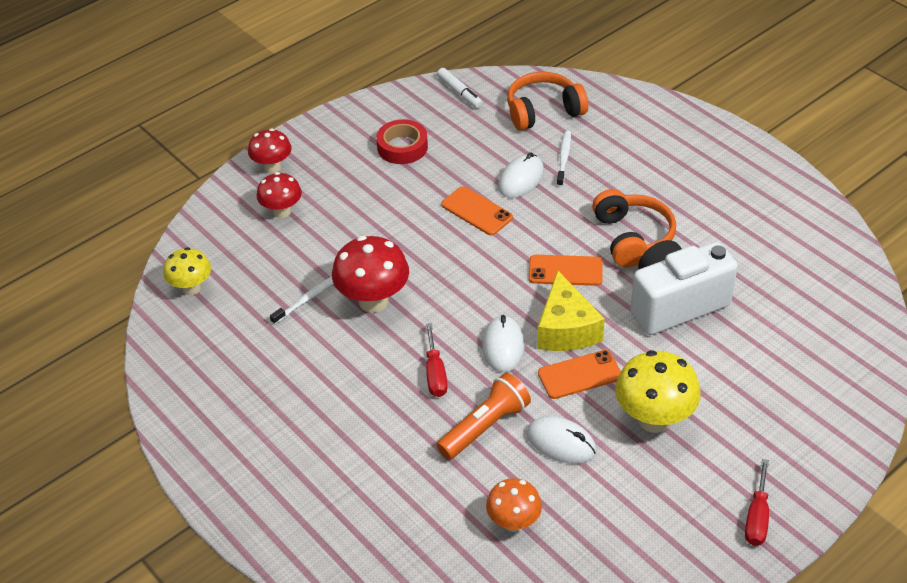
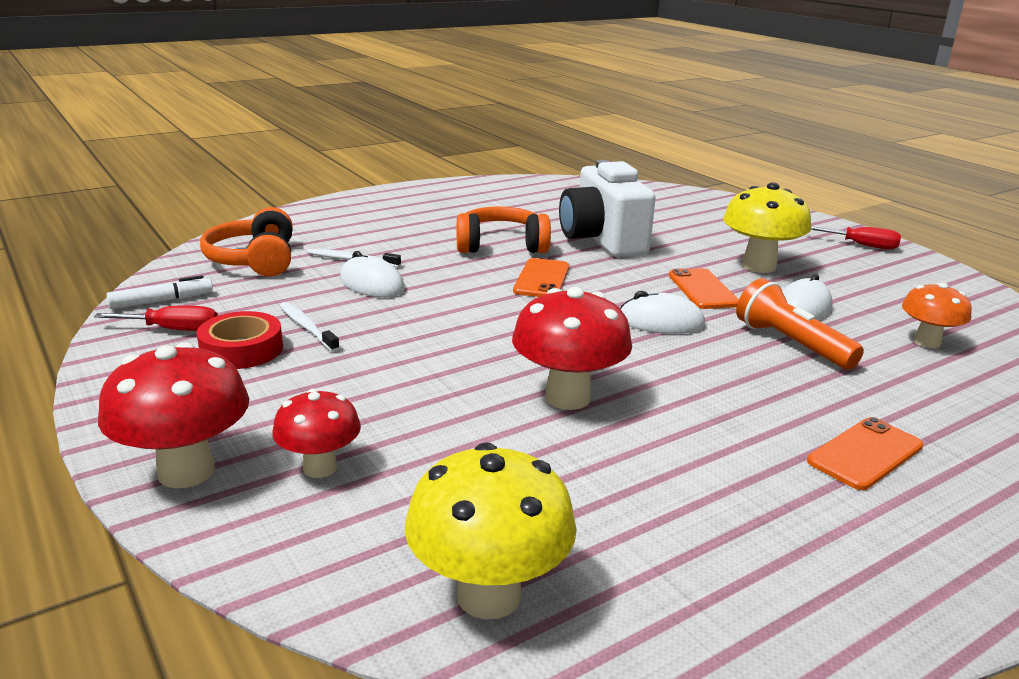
camera: 85 degrees left, 20 degrees down
yellow mushroom [163,247,211,295] -> yellow mushroom [405,442,577,619], size x1.59
red mushroom [248,128,291,173] -> red mushroom [98,342,249,488], size x1.59
white toothbrush [270,276,334,325] -> white toothbrush moved to [279,302,340,352]
red screwdriver [426,323,447,397] -> red screwdriver moved to [94,306,218,331]
orange phone [441,186,513,235] -> orange phone moved to [807,417,923,490]
yellow cheese [537,270,605,351] -> none

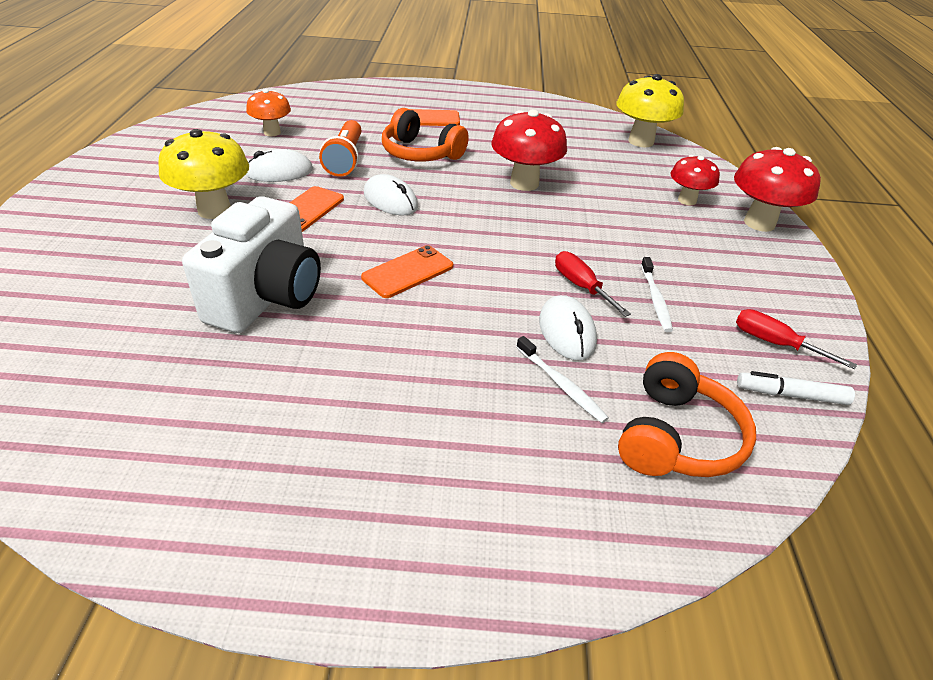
camera: 145 degrees left, 15 degrees up
red tape [197,311,283,369] -> none
orange headphones [457,206,551,253] -> orange headphones moved to [382,108,469,161]
red screwdriver [811,226,901,249] -> red screwdriver moved to [555,251,631,317]

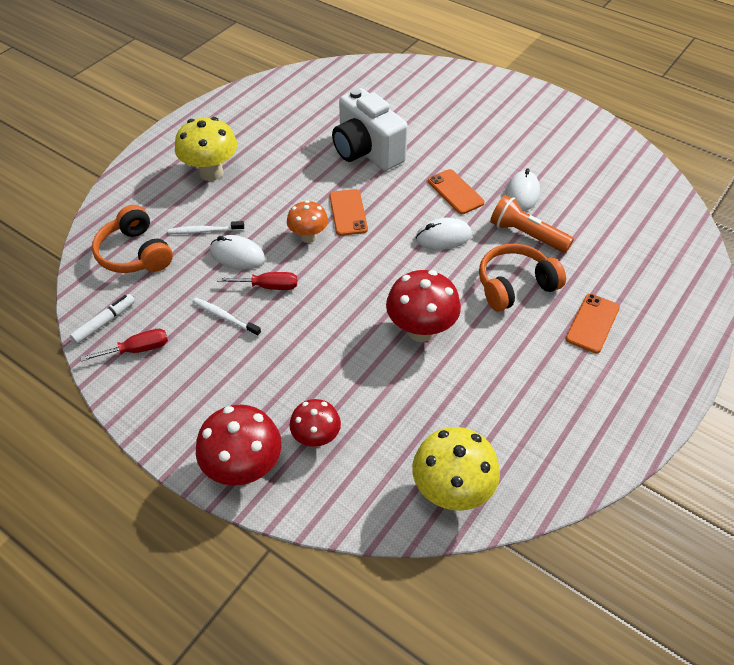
camera: 125 degrees right, 10 degrees up
yellow mushroom [158,129,249,219] -> yellow mushroom moved to [175,117,237,181]
orange mushroom [246,89,291,136] -> orange mushroom moved to [287,200,328,243]

